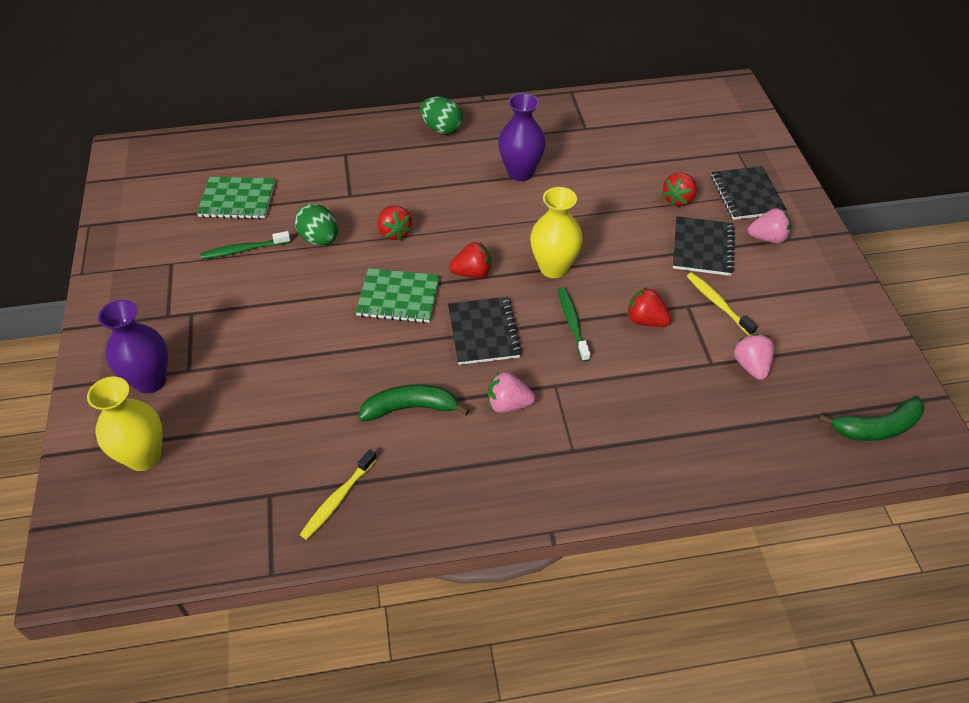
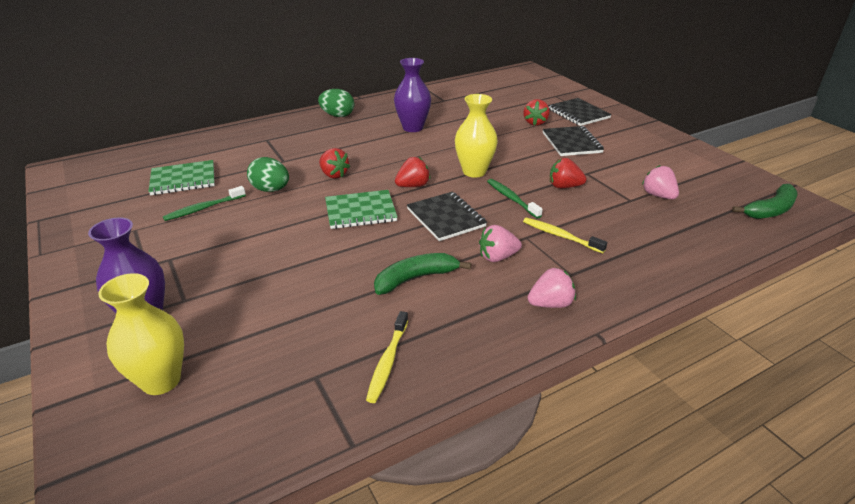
camera: 20 degrees left, 15 degrees down
yellow toothbrush [687,272,757,336] -> yellow toothbrush moved to [523,218,607,253]
pink strawberry [748,208,791,244] -> pink strawberry moved to [527,267,576,308]

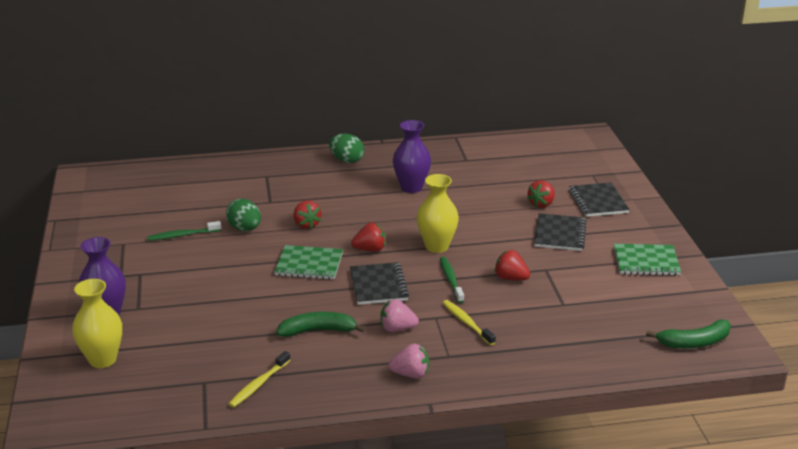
camera: 20 degrees right, 5 degrees down
green notebook [148,160,215,195] -> green notebook moved to [614,244,681,276]
pink strawberry [642,165,679,199] -> none

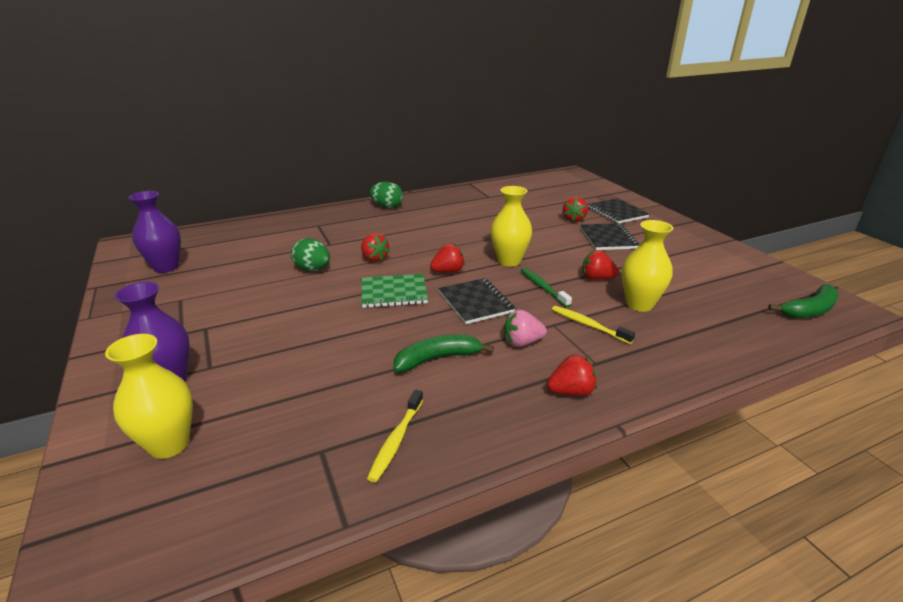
camera: 15 degrees left, 0 degrees up
green toothbrush [147,221,221,241] -> none
pink strawberry [389,344,429,379] -> red strawberry [547,354,597,396]
purple vase [393,120,431,193] -> purple vase moved to [128,191,181,273]
green notebook [614,244,681,276] -> none
none -> yellow vase [622,220,673,312]

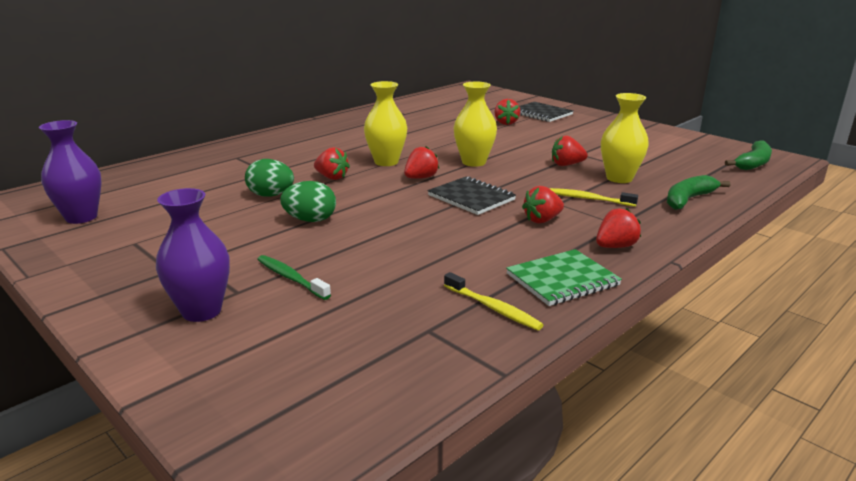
camera: 20 degrees left, 5 degrees down
yellow vase [105,334,193,459] -> yellow vase moved to [364,81,407,166]
green notebook [361,274,428,308] -> green notebook moved to [506,249,622,306]
yellow toothbrush [367,390,423,482] -> yellow toothbrush turned 45 degrees counterclockwise [444,272,543,330]
green egg [370,182,403,208] -> green egg moved to [280,181,336,222]
green banana [394,334,494,372] -> green banana moved to [667,175,730,210]
pink strawberry [504,310,547,347] -> red strawberry [522,186,564,223]
green toothbrush [521,268,572,307] -> green toothbrush moved to [257,255,331,300]
black notebook [580,223,639,250] -> none

